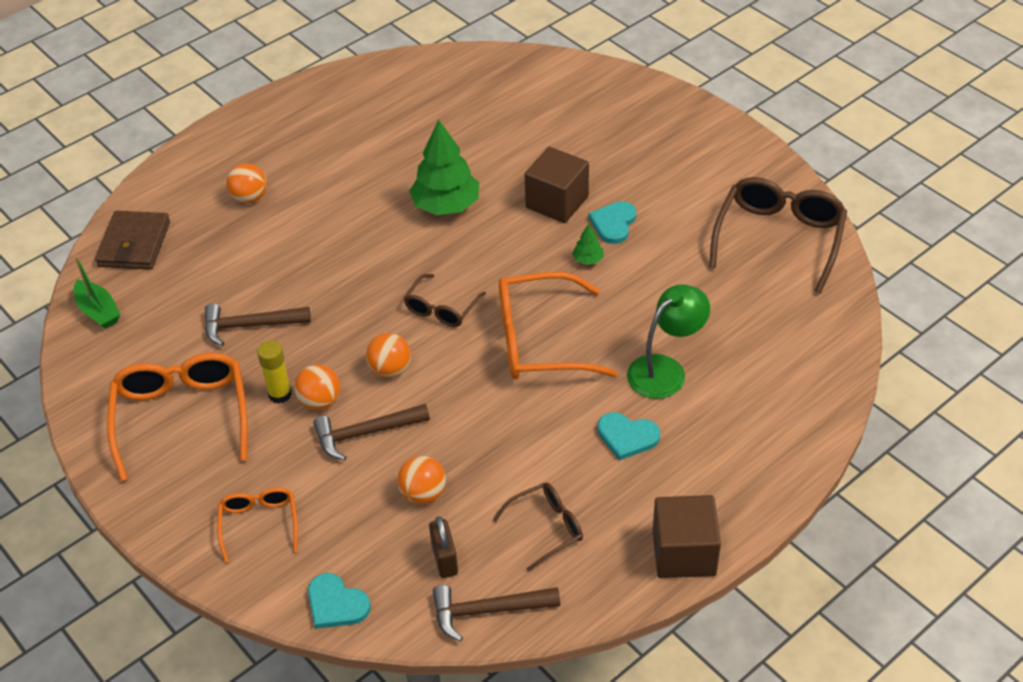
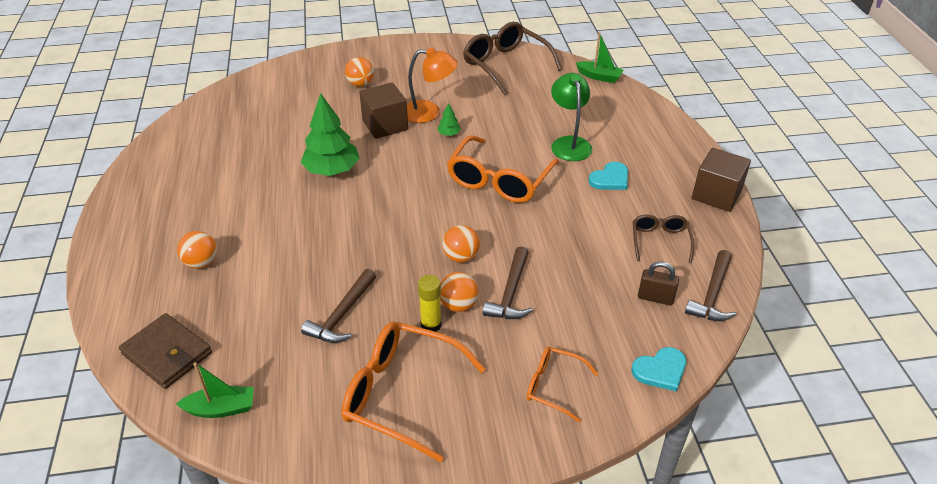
camera: 60 degrees left, 5 degrees down
orange ball [397,456,446,504] -> orange ball moved to [345,57,374,87]
brown glasses [404,274,486,327] -> none
turquoise heart [588,201,636,244] -> orange lamp [407,47,458,123]
none -> green boat [576,32,623,83]

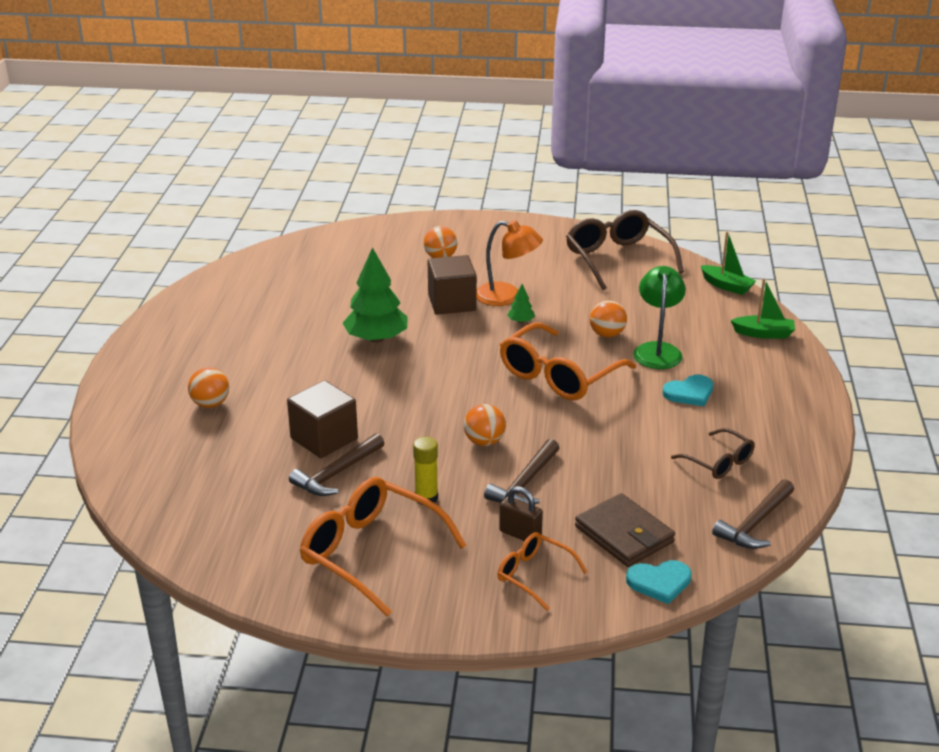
camera: 15 degrees right, 10 degrees down
brown wallet [119,313,212,389] -> brown wallet moved to [575,493,675,567]
green boat [176,362,254,418] -> green boat moved to [731,278,795,339]
orange ball [440,272,479,312] -> orange ball moved to [589,300,627,337]
brown glasses [633,214,694,263] -> brown glasses turned 120 degrees clockwise [671,428,755,479]
brown padlock [638,261,679,305] -> brown padlock moved to [499,486,543,541]
brown cube [692,148,751,212] -> brown cube moved to [287,380,358,458]

